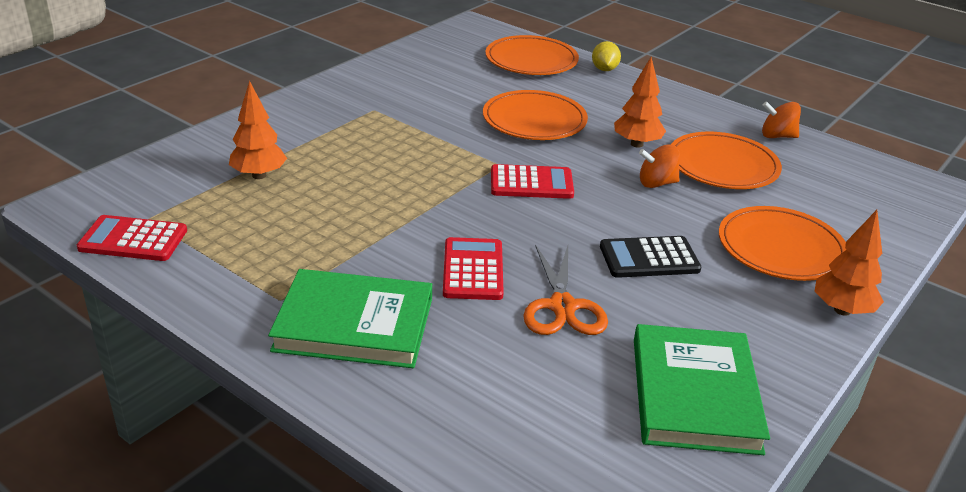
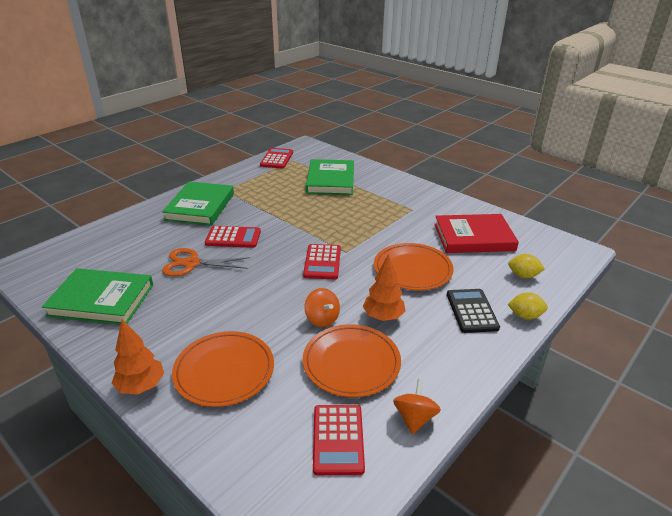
camera: 95 degrees right, 0 degrees up
orange tree [229,80,287,179] -> green book [306,159,354,195]
orange plate [485,35,579,75] -> yellow lemon [508,254,545,278]
black calculator [600,236,701,278] -> black calculator moved to [447,289,500,333]
orange spinning top [639,144,680,188] -> orange spinning top turned 150 degrees clockwise [304,288,340,327]
none -> red calculator [313,405,365,475]
none -> red book [434,214,519,253]

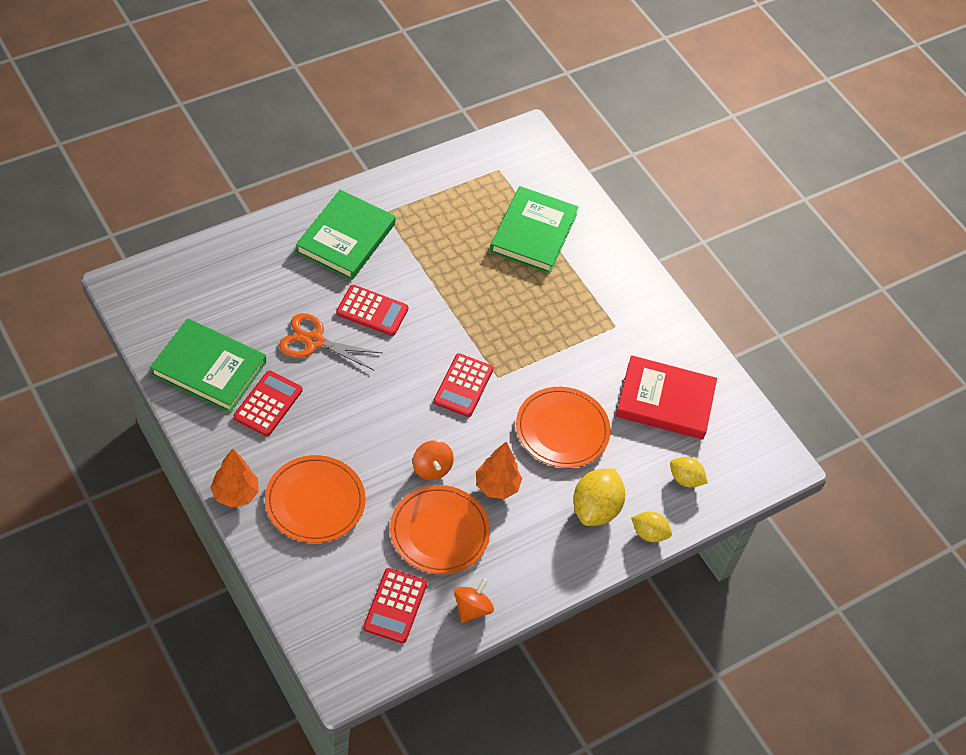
camera: 10 degrees right, 20 degrees up
red calculator [260,148,293,169] -> red calculator moved to [234,371,302,436]
black calculator [447,289,500,333] -> yellow lemon [573,468,625,526]

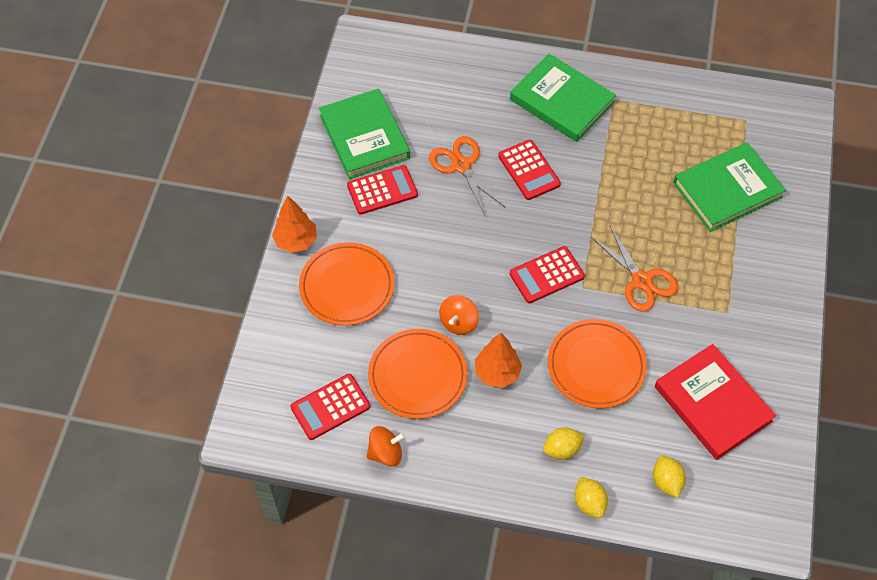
camera: 50 degrees right, 5 degrees up
green book [296,190,396,280] -> green book turned 60 degrees clockwise [510,54,616,142]
yellow lemon [573,468,625,526] -> yellow lemon [543,427,585,460], size x0.59
none -> orange scissors [591,226,678,312]

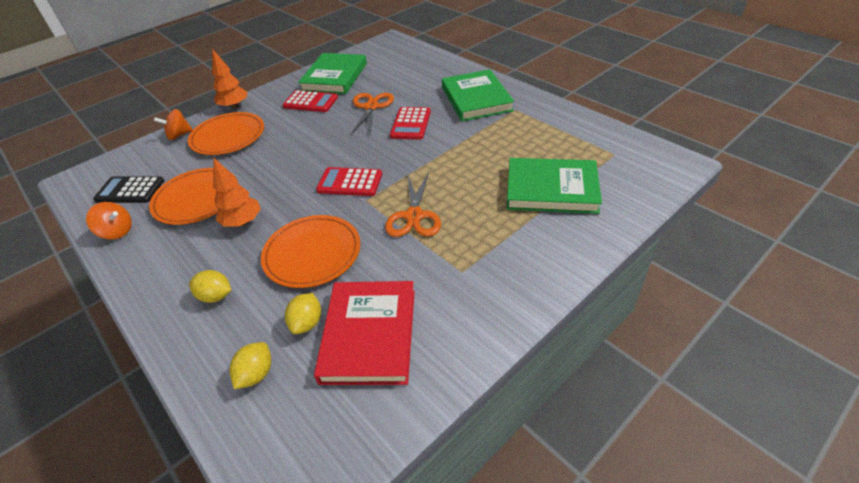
camera: 40 degrees right, 15 degrees down
red calculator [291,374,370,440] -> black calculator [93,177,164,203]
orange spinning top [439,295,479,335] -> orange spinning top moved to [154,109,193,140]
yellow lemon [574,477,608,518] -> yellow lemon moved to [285,293,321,334]

